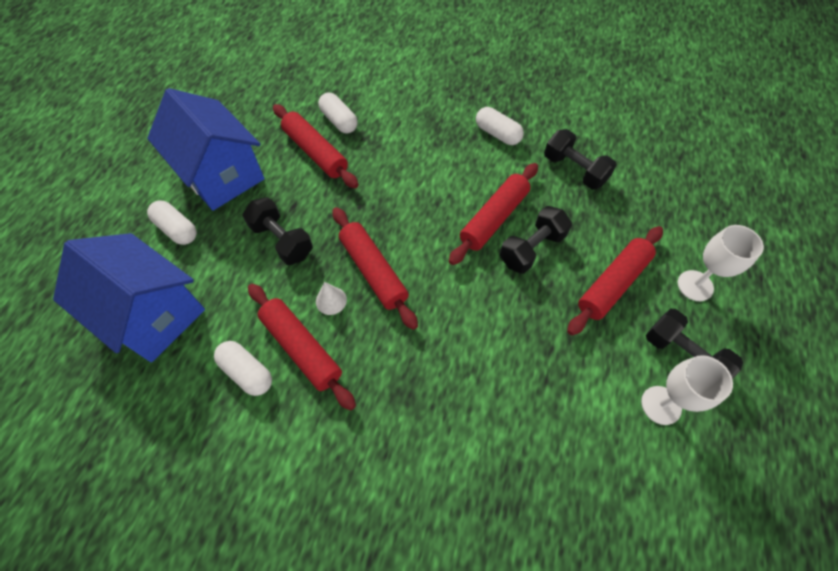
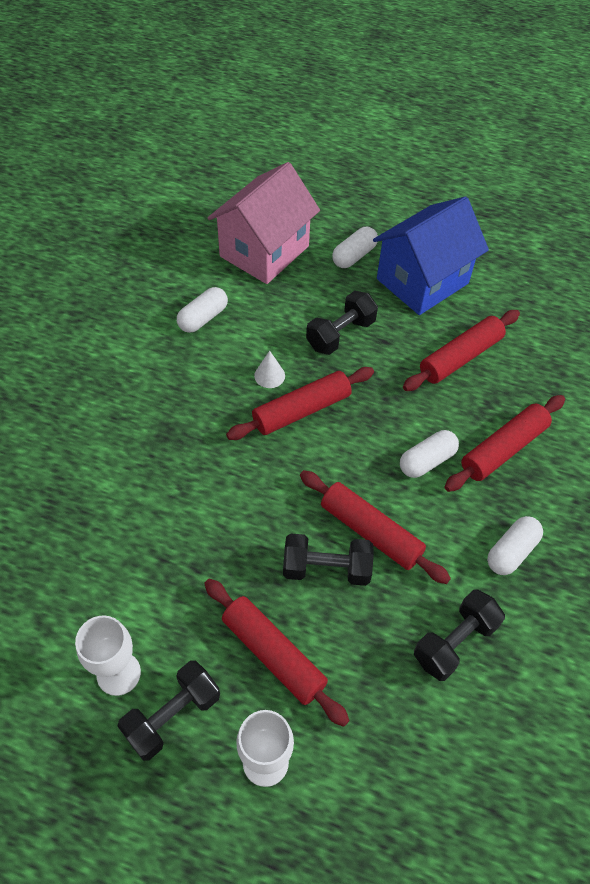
camera: 90 degrees right, 5 degrees down
blue house [53,233,205,362] -> pink house [208,162,320,284]
red rolling pin [248,284,356,411] -> red rolling pin moved to [445,395,565,492]
white capsule [318,93,358,134] -> white capsule moved to [400,430,459,478]
black dumbbell [500,206,572,274] -> black dumbbell turned 45 degrees counterclockwise [283,533,374,586]

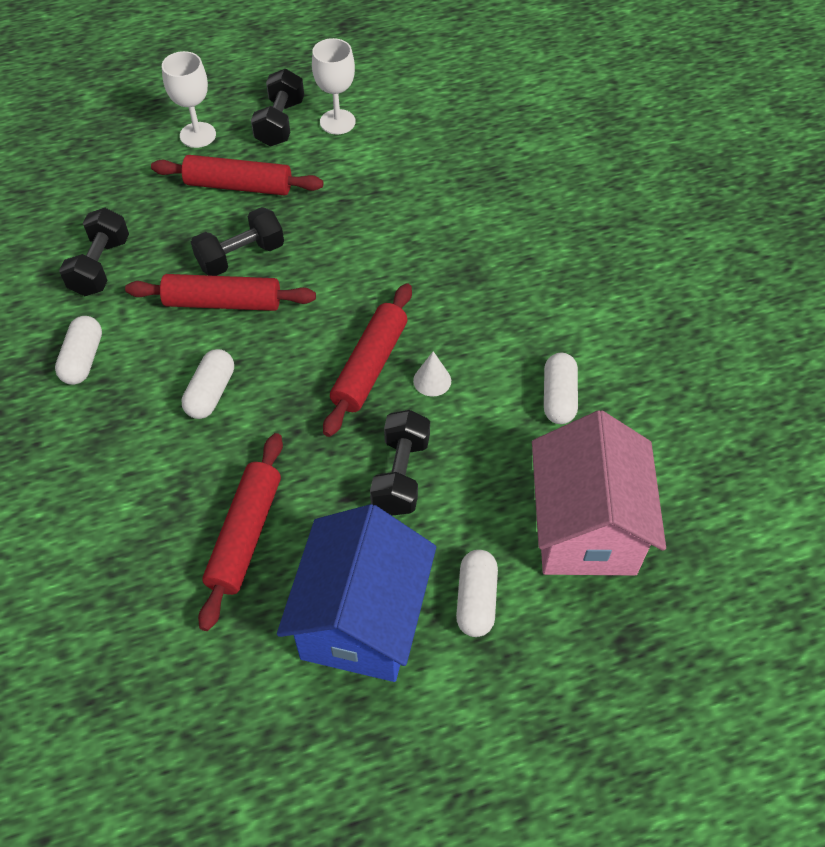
camera: 145 degrees right, 0 degrees up
red rolling pin [445,395,565,492] -> none

